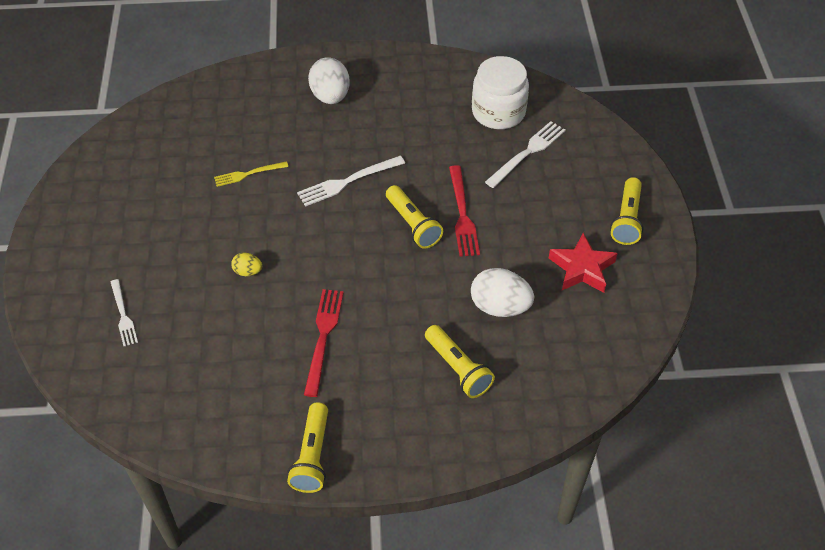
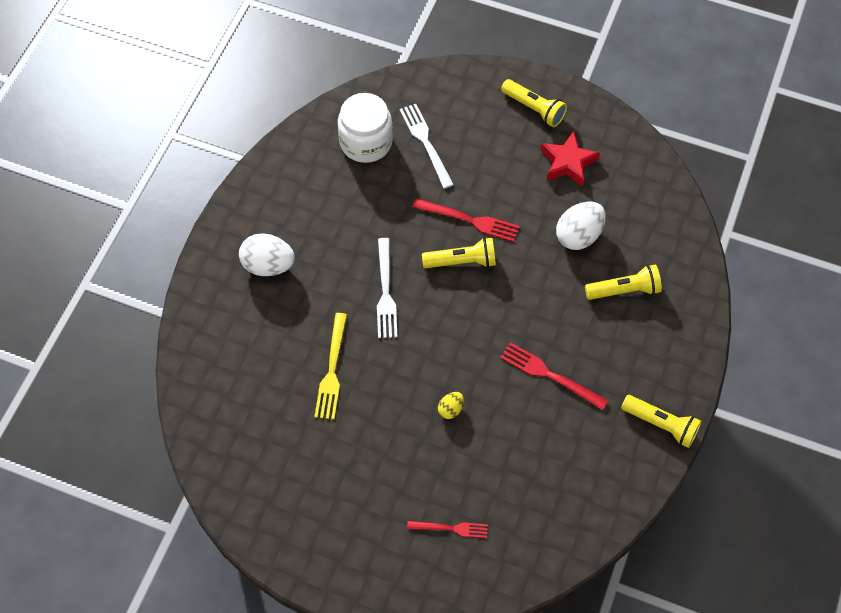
camera: 65 degrees left, 10 degrees up
white fork [111,279,138,346] -> red fork [407,521,488,538]
yellow fork [214,161,288,187] -> yellow fork [314,313,347,419], size x1.52

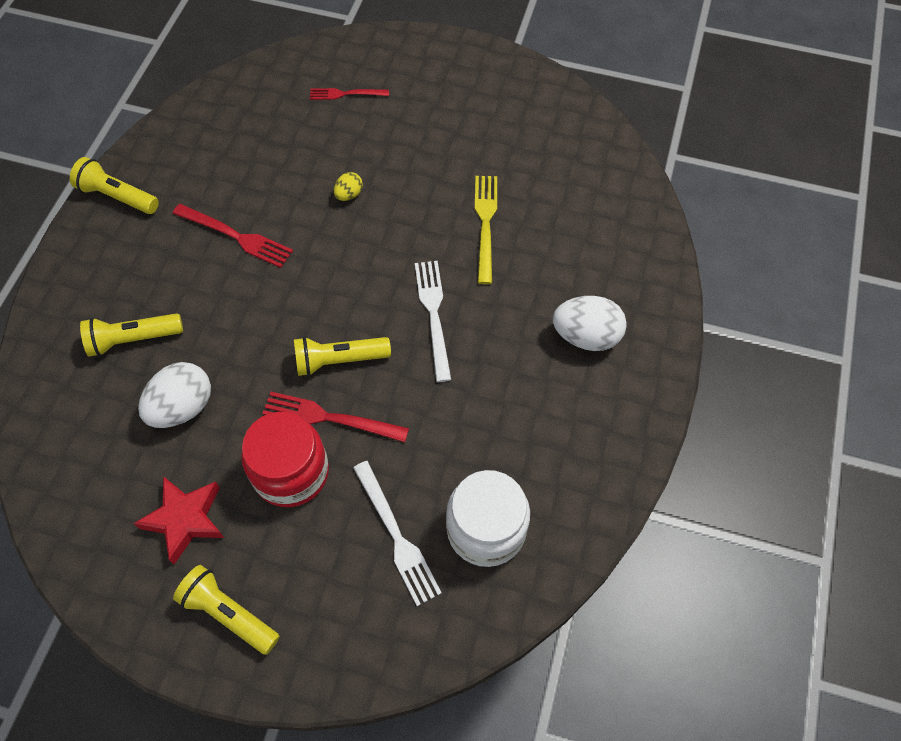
camera: 175 degrees right, 0 degrees up
none -> red jar [241,412,329,507]

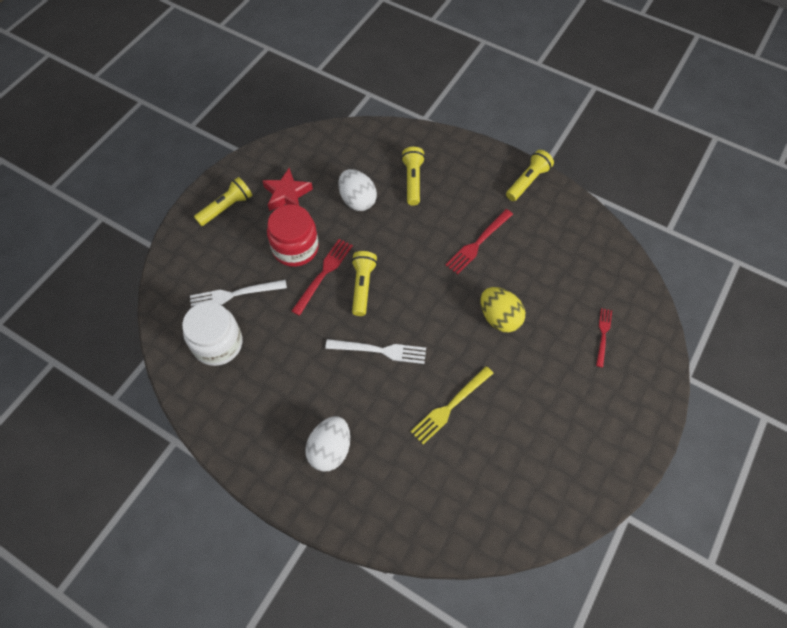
camera: 105 degrees right, 0 degrees up
yellow egg [334,172,363,201] -> yellow egg [481,287,525,332], size x1.96
yellow fork [475,176,497,284] -> yellow fork turned 120 degrees clockwise [410,366,494,444]

